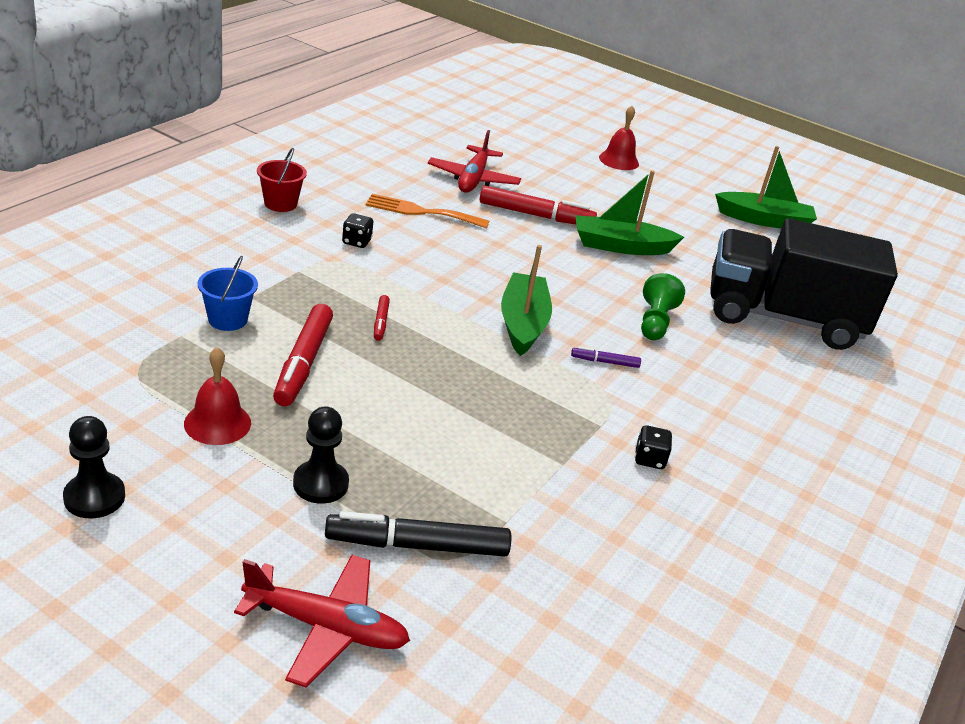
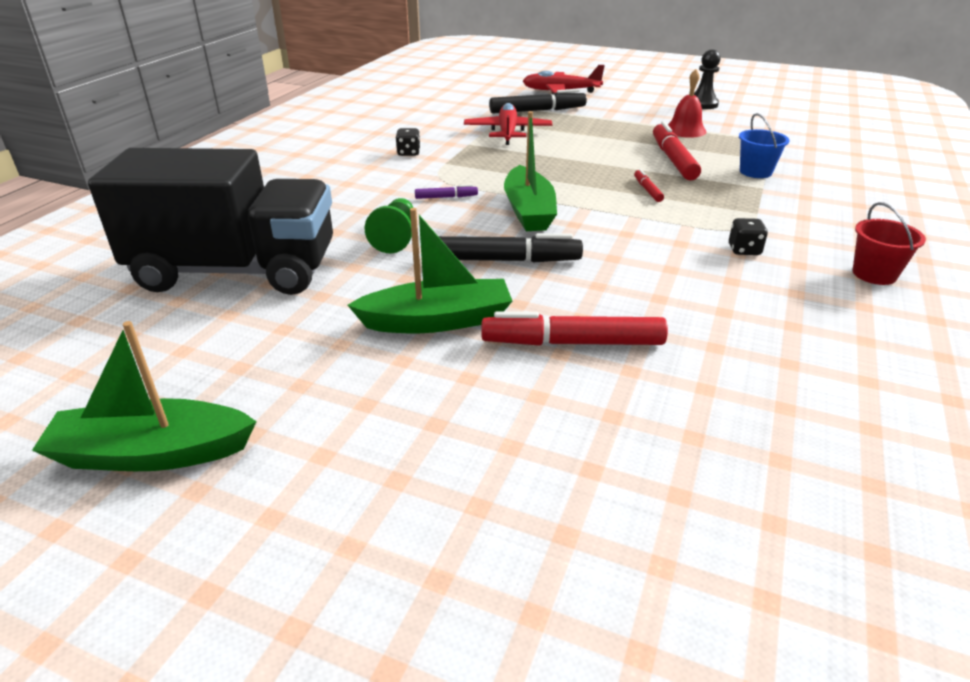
camera: 175 degrees right, 0 degrees up
black pawn [293,407,349,504] -> none
orange fork [366,194,489,228] -> none
red plane [428,130,521,193] -> red plane moved to [464,103,552,145]
red bell [599,106,639,170] -> none
none -> black marker [438,233,583,263]

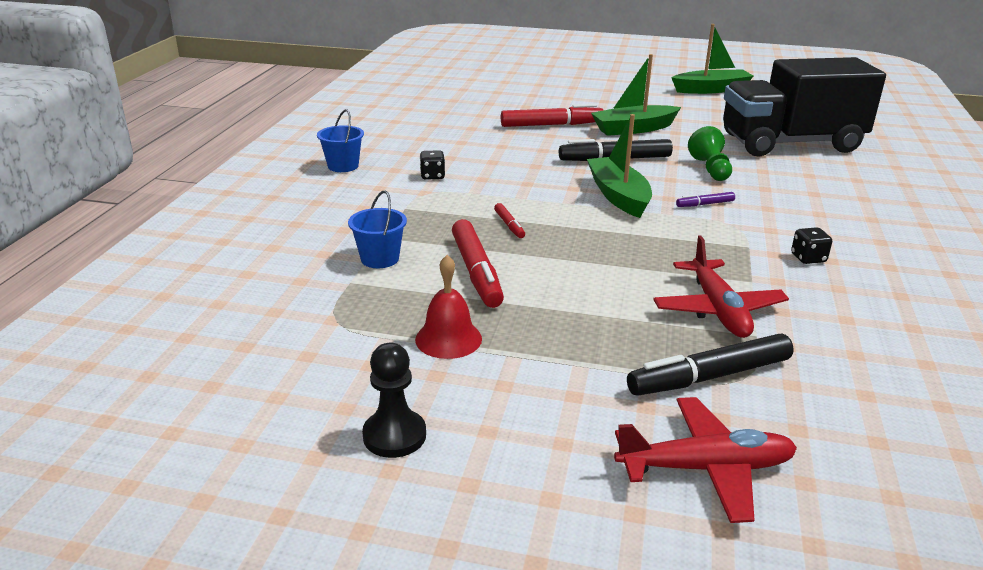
camera: 170 degrees right, 5 degrees down
red bucket [852,202,926,285] -> blue bucket [317,109,364,172]

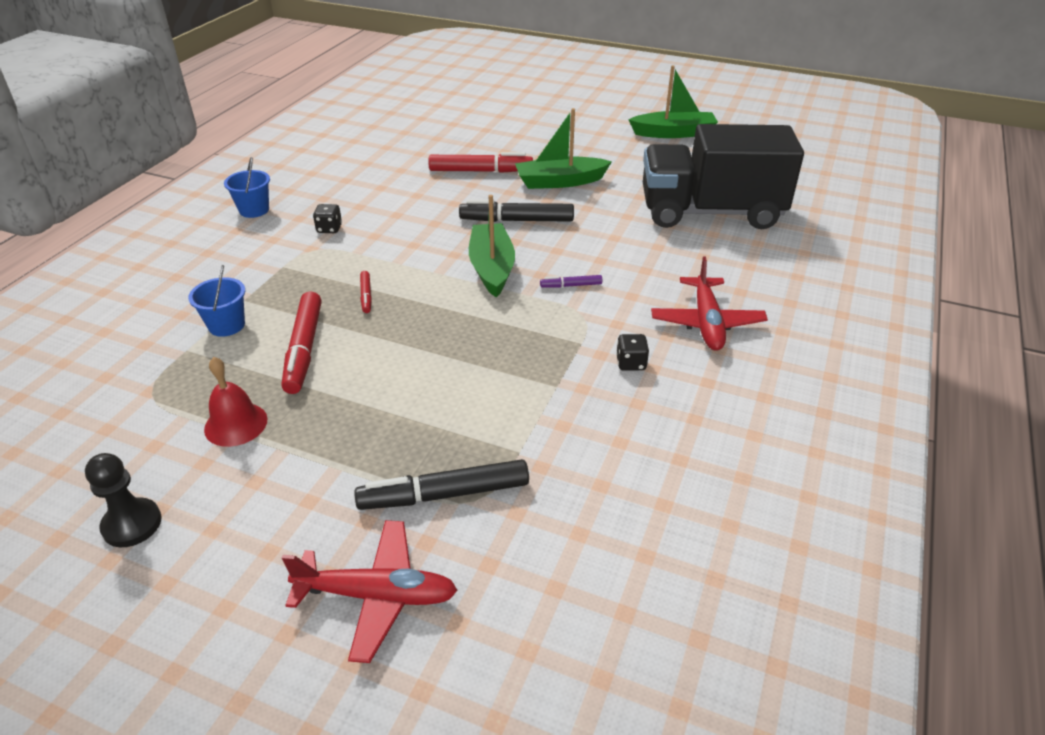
camera: 10 degrees right, 10 degrees up
red plane [653,235,789,338] -> red plane moved to [651,256,768,351]
green pawn [688,126,732,181] -> none

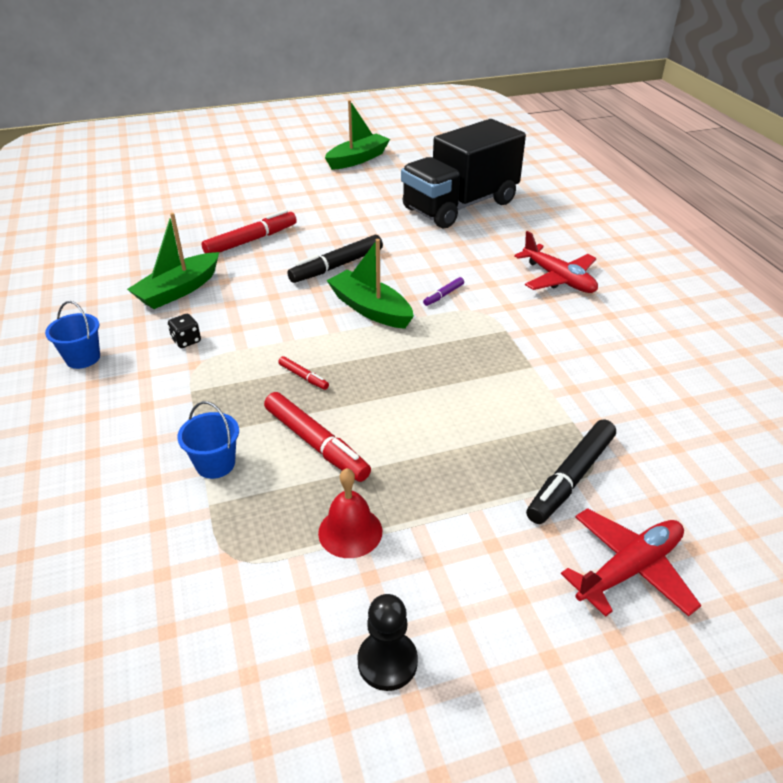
camera: 40 degrees left, 0 degrees up
green boat [515,108,612,189] -> green boat moved to [127,213,219,309]
black dice [616,334,649,371] -> none

